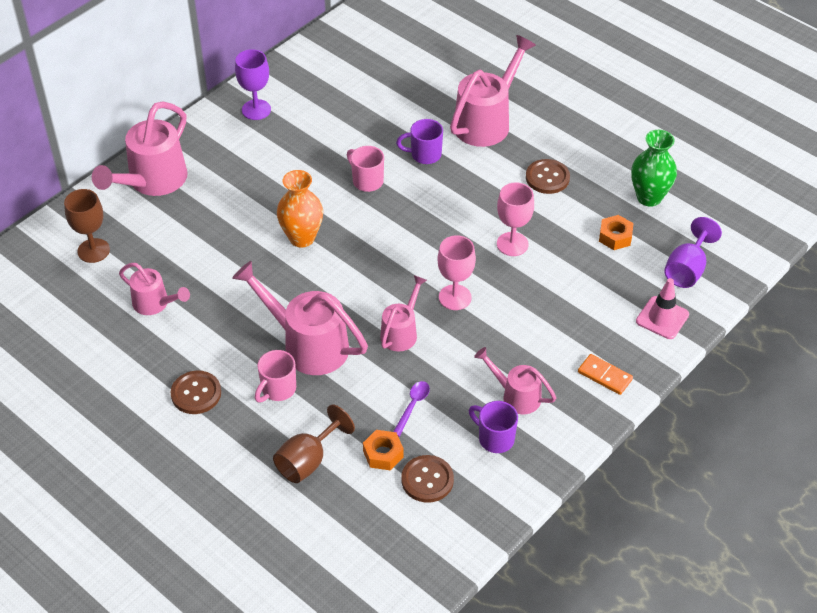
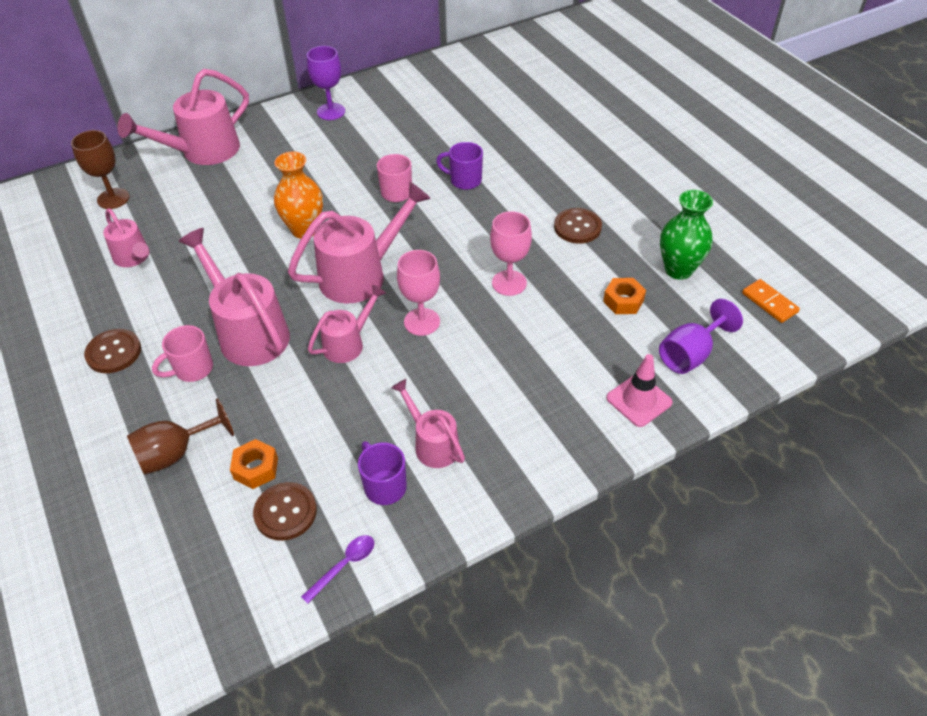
camera: 20 degrees right, 0 degrees up
purple spoon [393,381,430,437] -> purple spoon moved to [301,535,374,604]
pink watering can [450,35,536,147] -> pink watering can moved to [288,182,431,304]
orange domino [578,354,633,395] -> orange domino moved to [742,279,800,323]

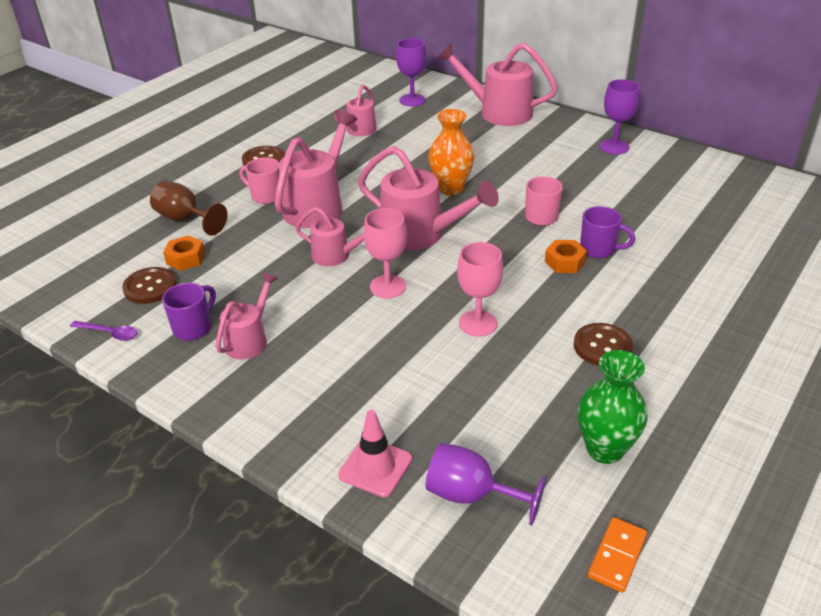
camera: 65 degrees right, 10 degrees down
brown goblet [71,130,130,209] -> purple goblet [396,38,427,106]
purple mug [436,142,483,190] -> purple mug turned 120 degrees clockwise [580,206,635,258]
orange nut [603,278,646,314] -> orange nut moved to [545,240,587,273]

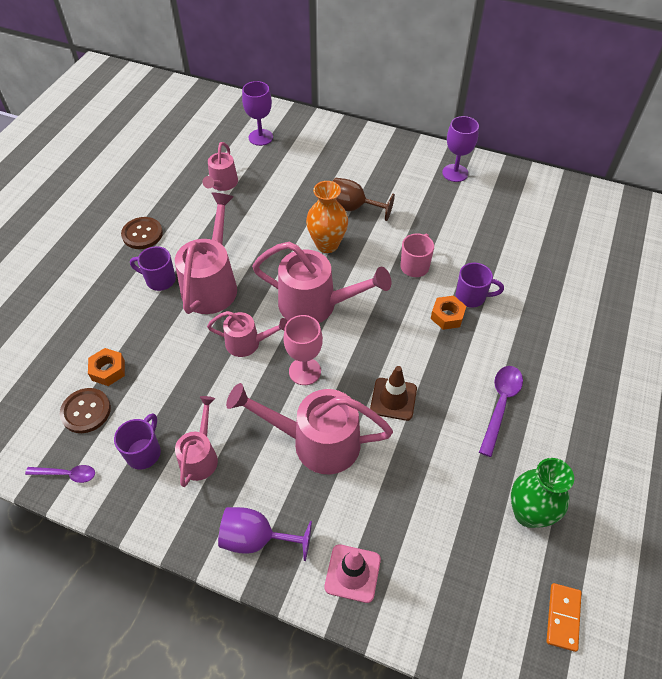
camera: 15 degrees left, 15 degrees up
brown goblet [150,180,227,236] -> brown goblet moved to [333,178,395,221]
pink mug [239,157,279,204] -> purple mug [130,246,176,291]
purple goblet [426,443,546,526] -> purple goblet moved to [218,507,312,561]
pink watering can [437,43,558,126] -> pink watering can moved to [226,383,393,474]
pink goblet [457,242,503,337] -> brown traffic cone [370,366,417,421]
brown button [574,323,633,366] -> purple spoon [479,366,523,457]

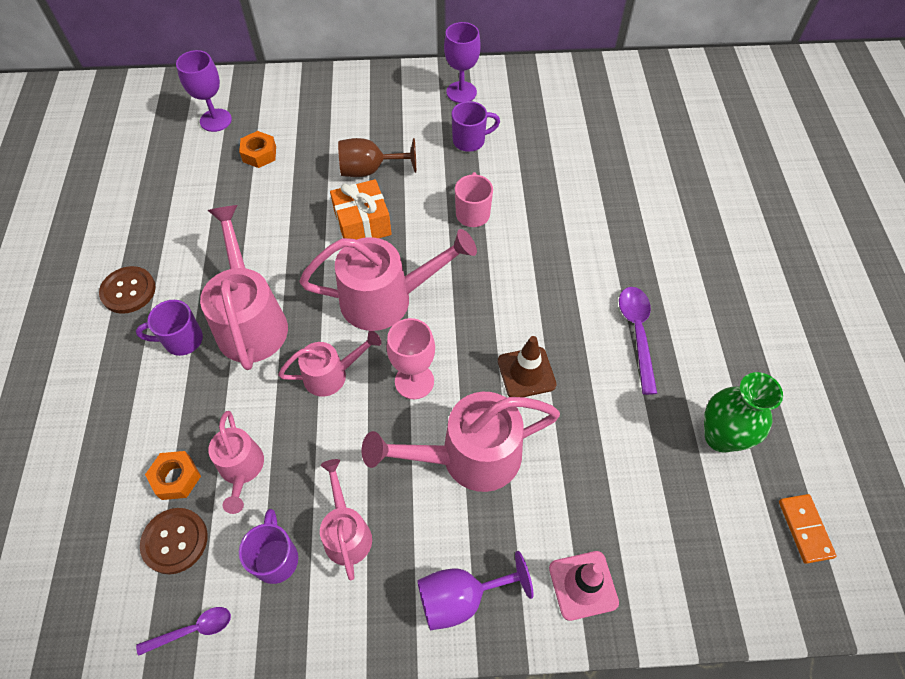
camera: 25 degrees left, 5 degrees up
pink watering can [202,142,238,191] -> pink watering can moved to [208,411,264,514]
orange vase [306,181,348,253] -> orange gift [330,179,392,240]
orange nut [431,296,466,330] -> orange nut moved to [239,131,276,168]
purple mug [456,263,504,308] -> purple mug moved to [451,101,500,152]

